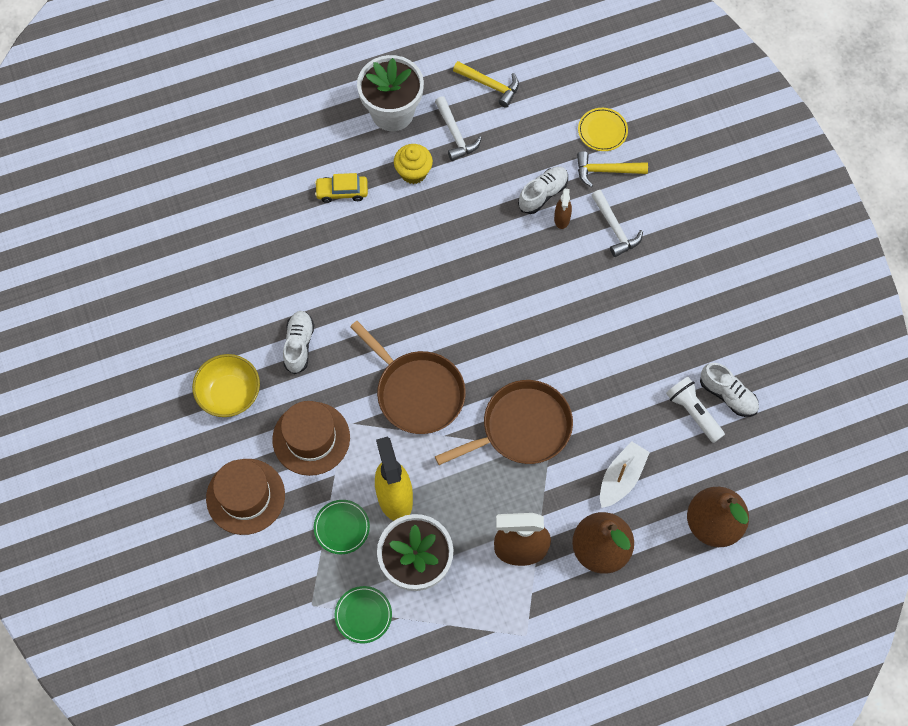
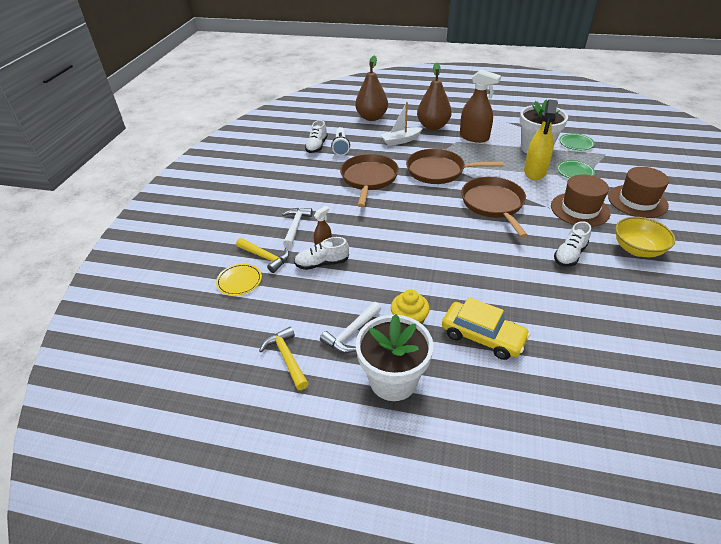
camera: 145 degrees left, 25 degrees down
yellow car [315,173,368,203] -> yellow car [442,297,530,360], size x1.55
white hammer [435,96,482,161] -> white hammer turned 150 degrees counterclockwise [320,302,381,353]
white shoe [700,363,759,417] -> white shoe turned 150 degrees counterclockwise [305,120,328,153]
none -> brown pan [340,154,399,207]

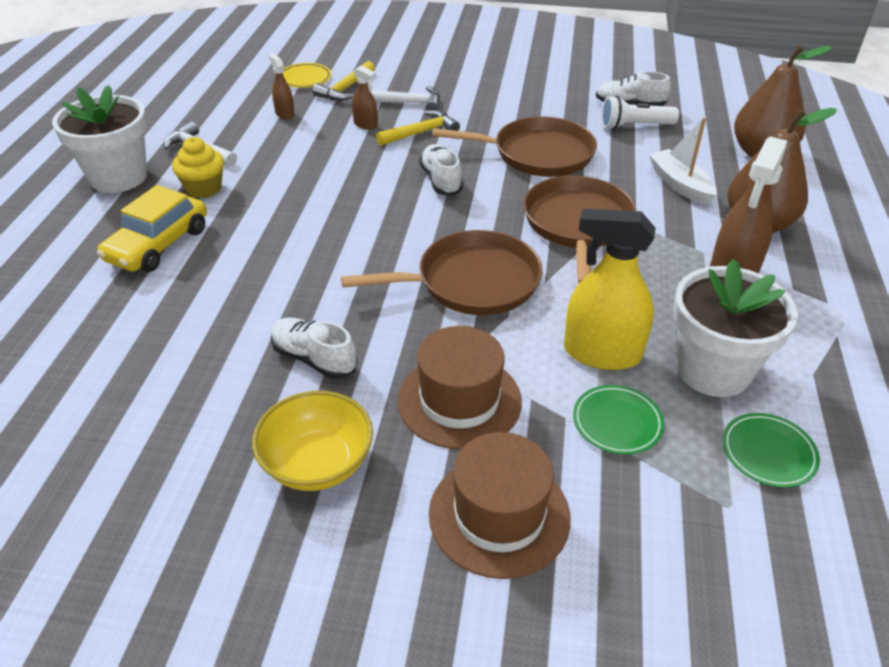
camera: 85 degrees right, 0 degrees up
yellow hammer [259,326,309,390] -> yellow hammer moved to [376,110,460,146]
white shoe [294,237,349,270] -> white shoe moved to [419,144,463,196]
none -> brown spray bottle [269,54,295,120]

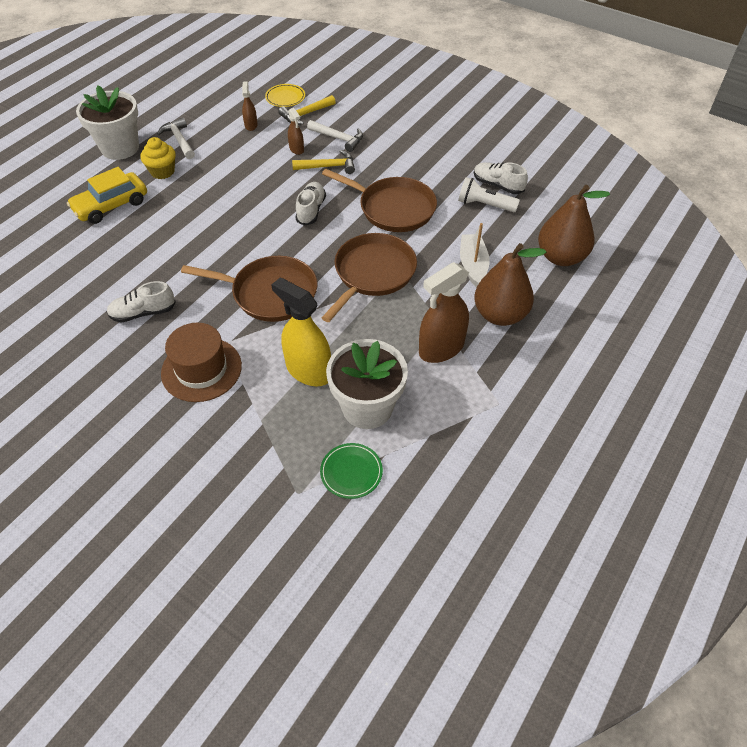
camera: 25 degrees right, 10 degrees up
yellow bowl [252,391,373,491] -> none
white shoe [271,318,358,379] -> white shoe turned 75 degrees counterclockwise [107,281,176,323]
brown hat [429,432,571,579] -> none
green plate [573,385,664,455] -> none

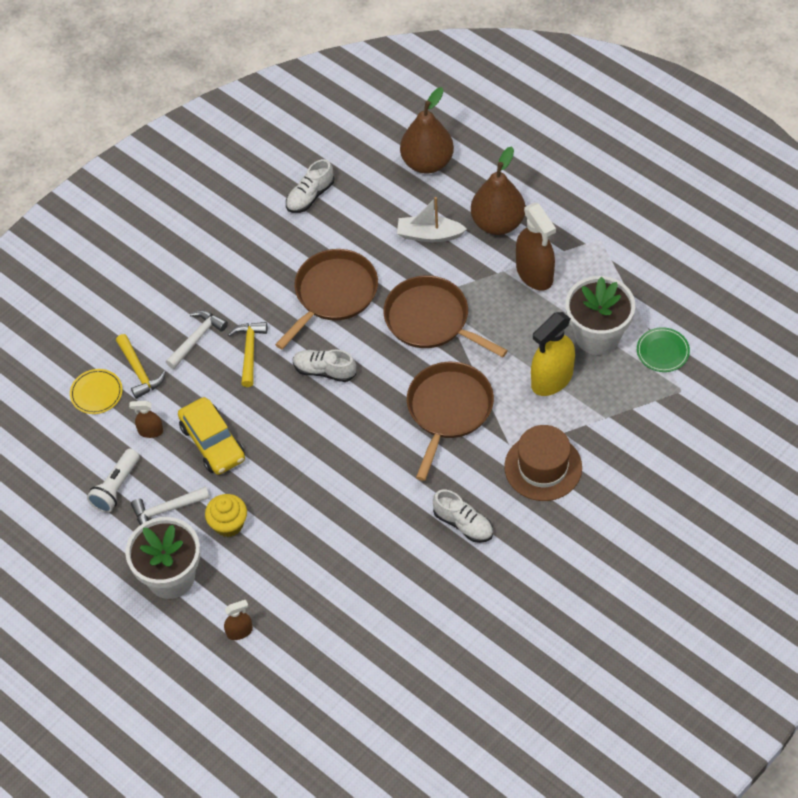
camera: 80 degrees left, 5 degrees up
yellow car [67,167,147,224] -> yellow car moved to [178,397,245,475]
white shoe [107,281,176,323] -> white shoe turned 45 degrees counterclockwise [433,490,493,543]
brown spray bottle [288,108,304,155] -> brown spray bottle moved to [224,600,253,640]
white flashlight [458,177,520,212] -> white flashlight moved to [87,449,139,513]

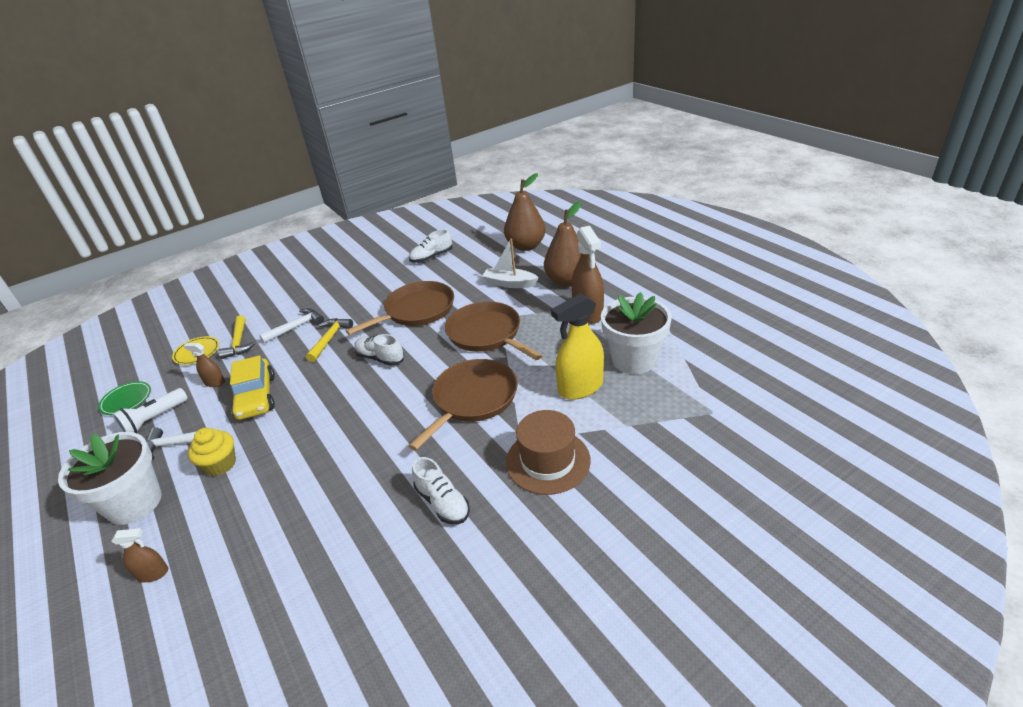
camera: 15 degrees right, 20 degrees down
green plate [637,327,690,372] -> green plate moved to [98,381,151,415]

